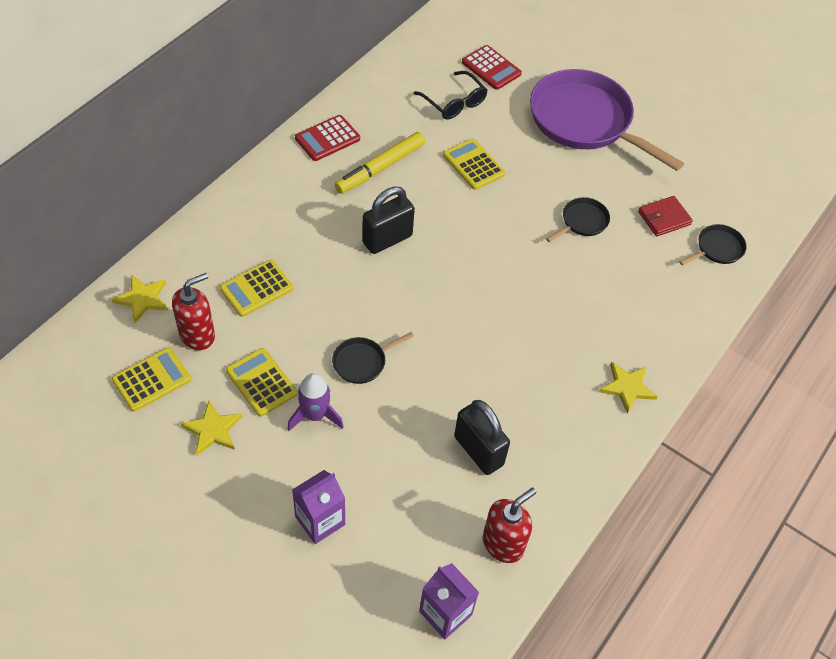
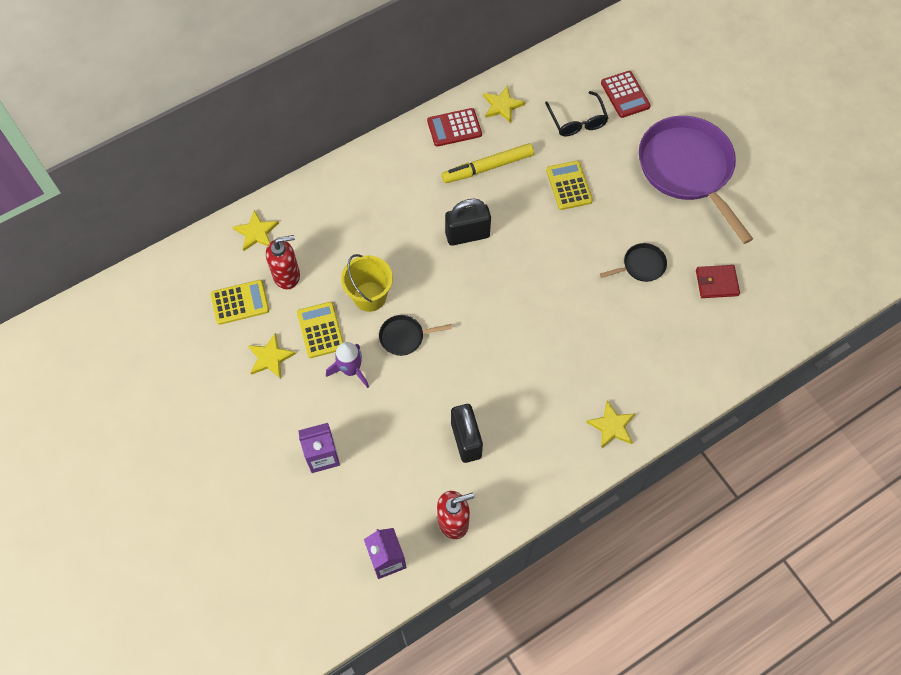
camera: 25 degrees right, 10 degrees up
yellow calculator [220,260,293,317] -> none
black pan [679,224,747,265] -> none
none -> yellow bucket [341,254,393,312]
none -> yellow star [483,86,525,123]

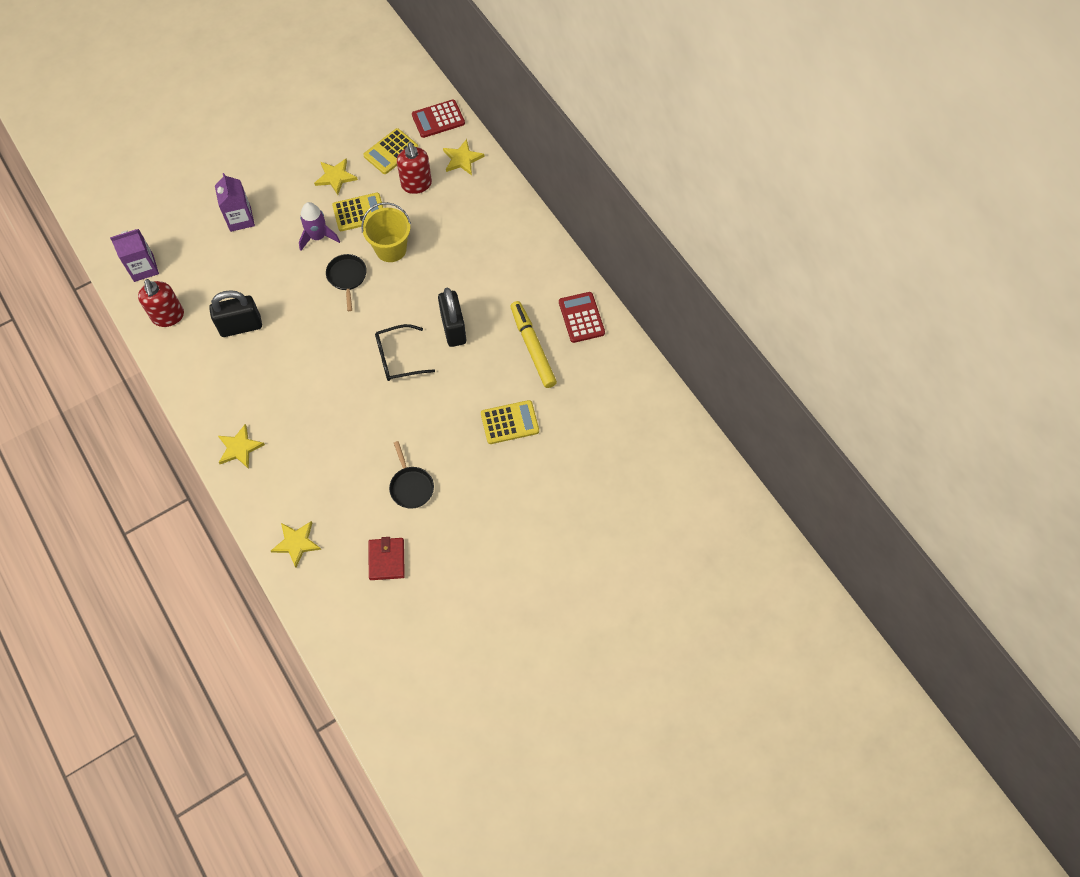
camera: 90 degrees right, 0 degrees up
yellow calculator [211,280,269,325] -> yellow calculator turned 60 degrees clockwise [363,128,418,174]
yellow star [483,86,525,123] -> yellow star moved to [271,521,321,568]
black glasses [545,91,608,136] -> black glasses moved to [375,324,435,381]
red calculator [601,71,651,118] -> red calculator moved to [412,100,465,138]
purple pan [639,116,753,244] -> none

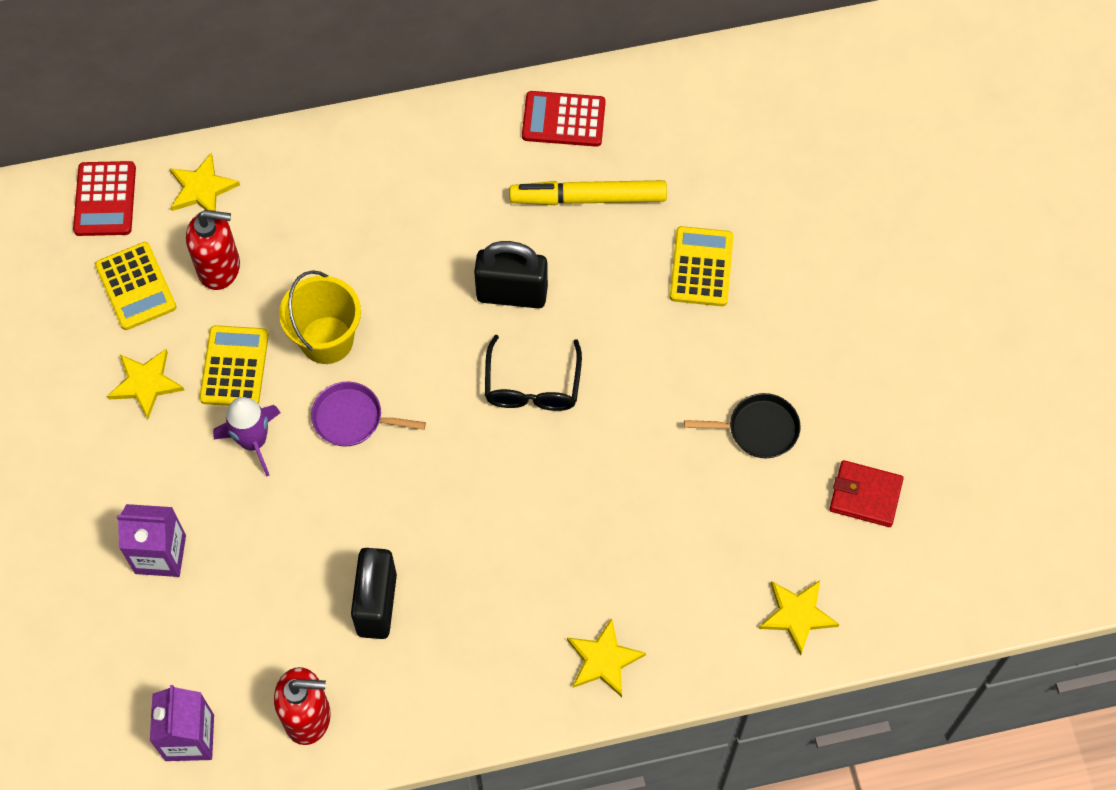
camera: 70 degrees left, 0 degrees up
black pan [326,254,367,311] -> purple pan [311,382,426,446]

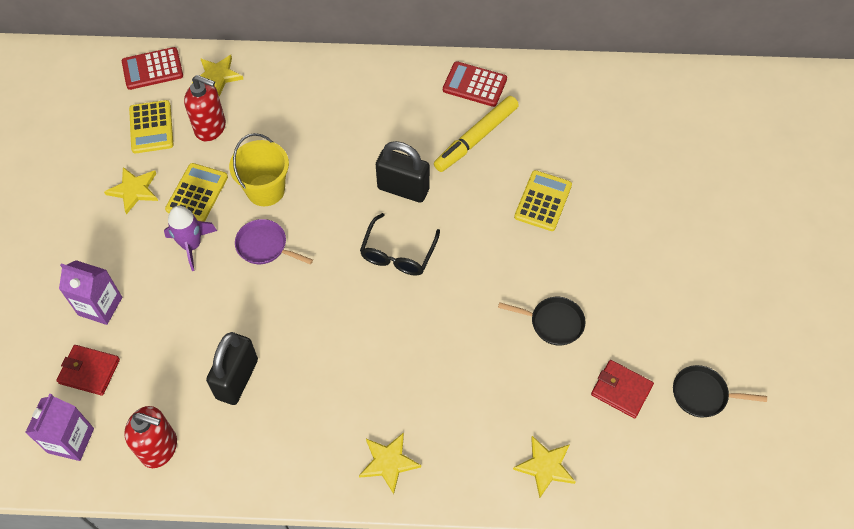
camera: 15 degrees right, 5 degrees down
red calculator [73,161,136,236] -> red calculator turned 60 degrees clockwise [122,47,183,90]
yellow marker [509,180,667,205] -> yellow marker turned 60 degrees counterclockwise [434,96,519,172]
none -> red wallet [56,345,120,396]
none -> black pan [673,365,767,417]

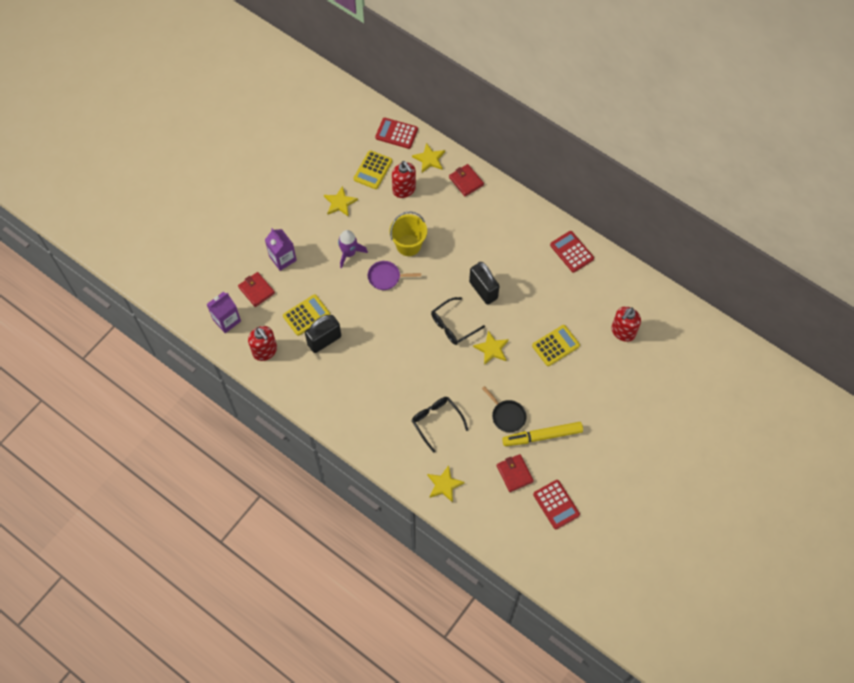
camera: 35 degrees right, 5 degrees up
yellow calculator [165,163,228,222] -> yellow calculator moved to [283,294,330,336]
purple pan [235,219,313,265] -> purple pan turned 60 degrees counterclockwise [368,261,421,290]
yellow star [359,432,421,494] -> yellow star moved to [473,331,509,365]
yellow marker [434,96,519,172] -> yellow marker moved to [502,422,583,446]
black pan [673,365,767,417] -> red calculator [533,480,580,529]
none -> black glasses [412,397,468,453]
none -> red wallet [449,164,484,196]
none -> red soap dispenser [611,306,641,342]

